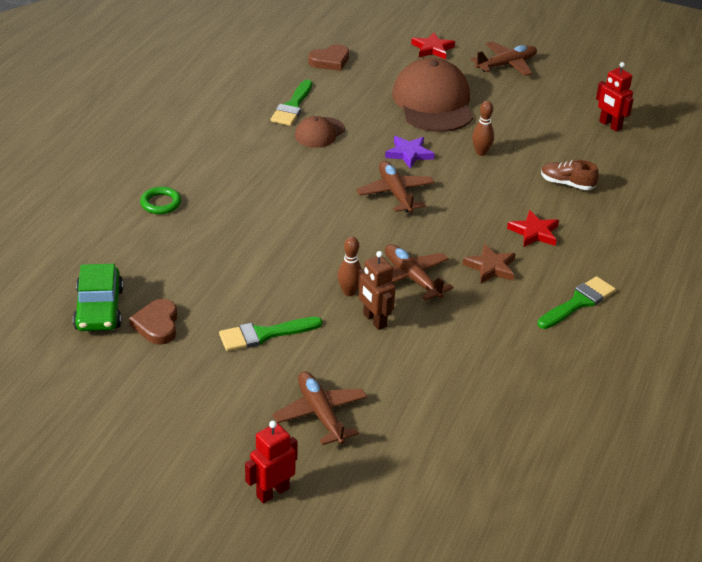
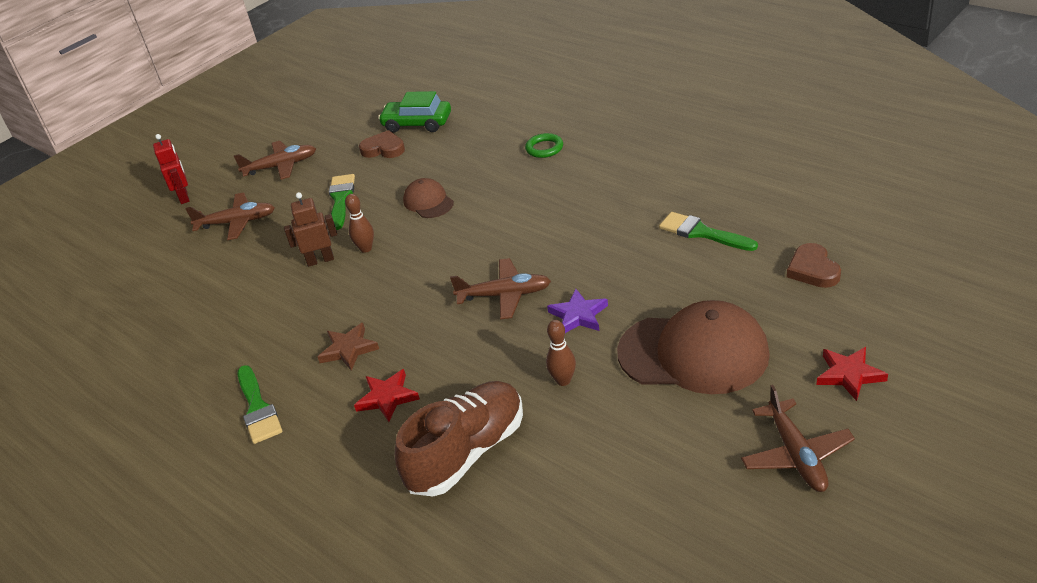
camera: 115 degrees right, 0 degrees up
brown cap [295,116,345,148] -> brown cap moved to [403,178,454,218]
brown plane [385,244,454,300] -> brown plane moved to [234,141,316,180]
brown shoe [541,160,599,190] -> brown shoe [395,381,523,496], size x1.97
red robot [596,62,634,132] -> none

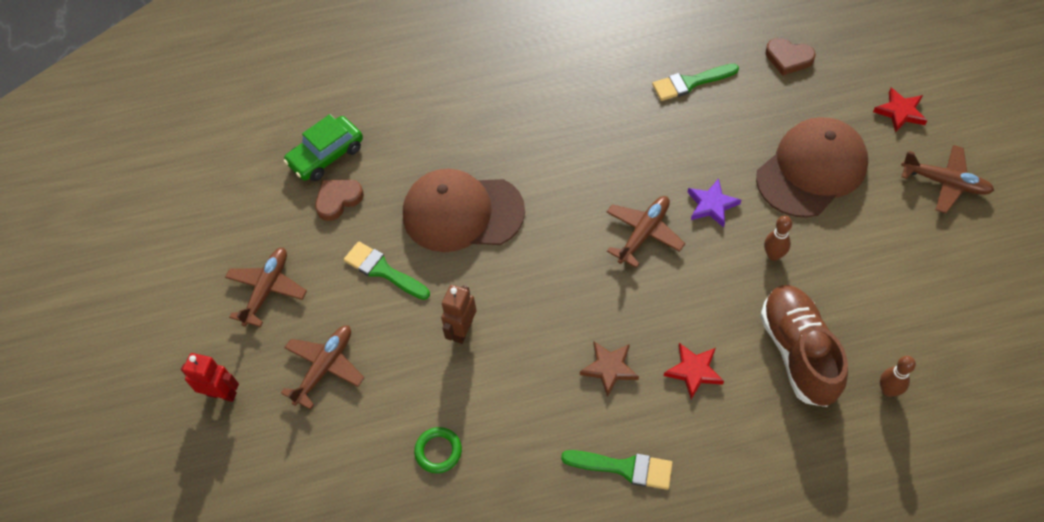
camera: 55 degrees left, 20 degrees up
brown bowling pin [345,194,374,253] -> brown bowling pin moved to [880,356,916,397]
brown cap [403,178,454,218] -> brown cap [403,169,525,252], size x1.99
green ring [525,133,563,158] -> green ring moved to [414,427,462,473]

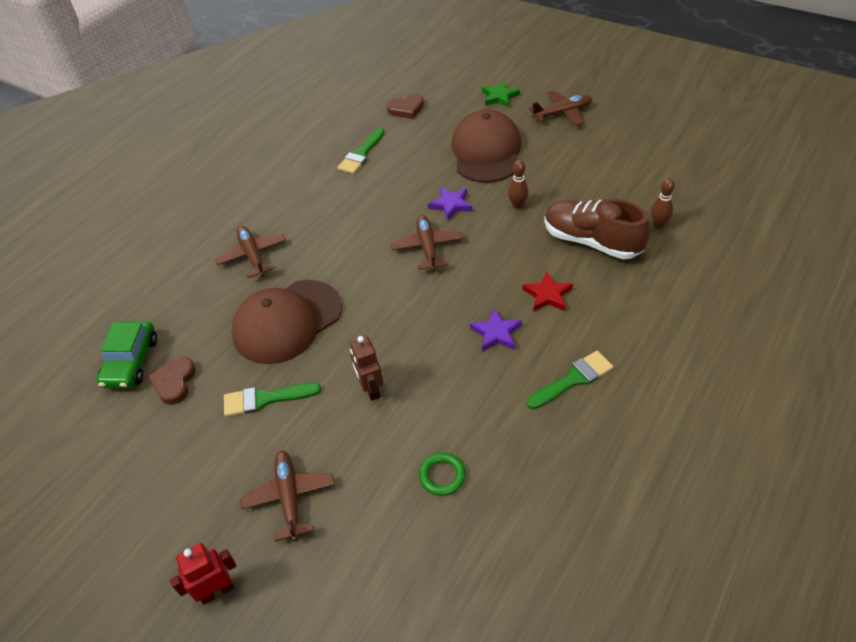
camera: 45 degrees left, 10 degrees down
brown plane [225,248,307,327] -> brown plane moved to [215,226,286,278]
brown star [580,342,639,397] -> purple star [470,309,522,352]
red star [873,88,928,133] -> green star [482,81,520,108]

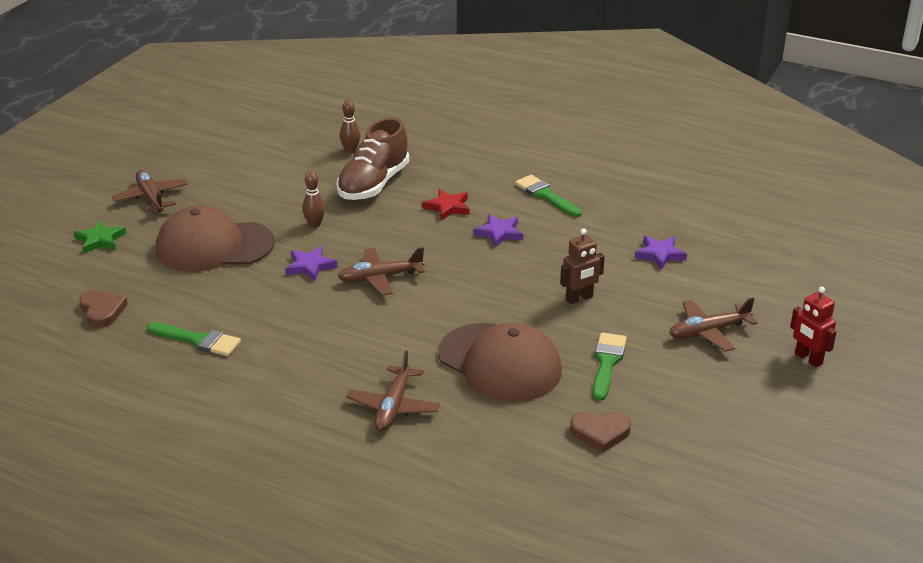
camera: 100 degrees left, 15 degrees down
green car [96,322,157,389] -> none
brown plane [215,226,286,278] -> brown plane turned 45 degrees counterclockwise [346,351,440,431]
green brush [224,383,321,417] -> green brush turned 150 degrees counterclockwise [593,332,627,401]
green ring [419,453,466,496] -> purple star [635,236,687,270]

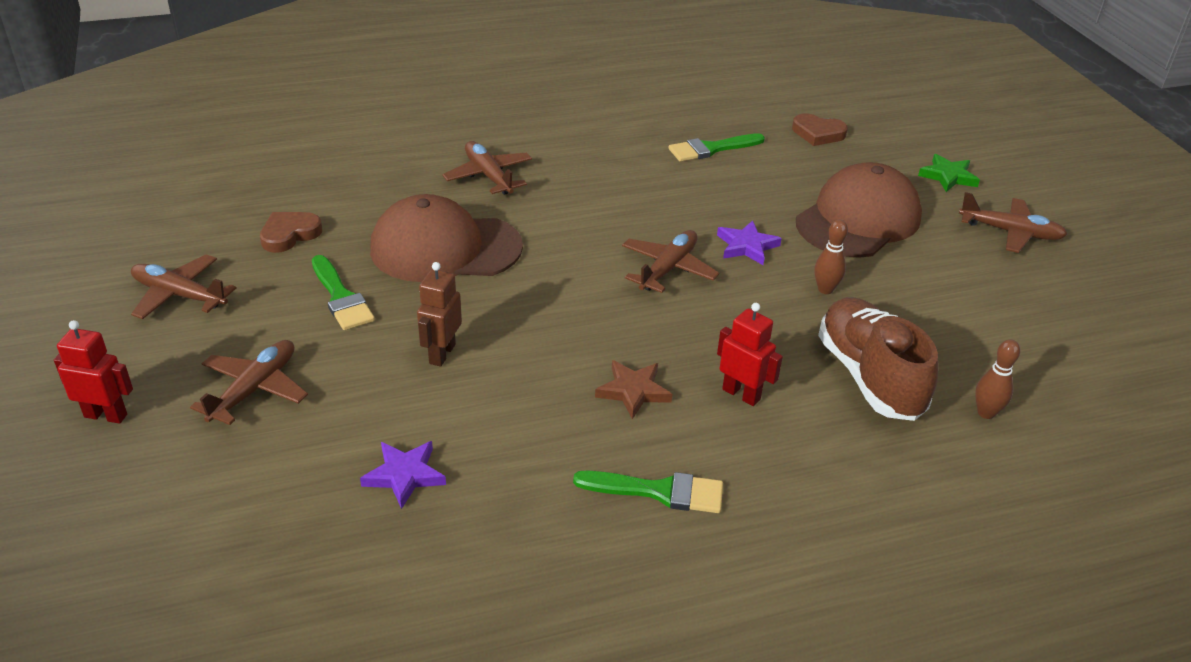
camera: 135 degrees right, 5 degrees up
red star [422,189,470,221] -> red robot [717,303,783,406]
purple star [473,214,523,247] -> brown star [595,360,672,419]
none -> brown plane [131,254,237,319]

